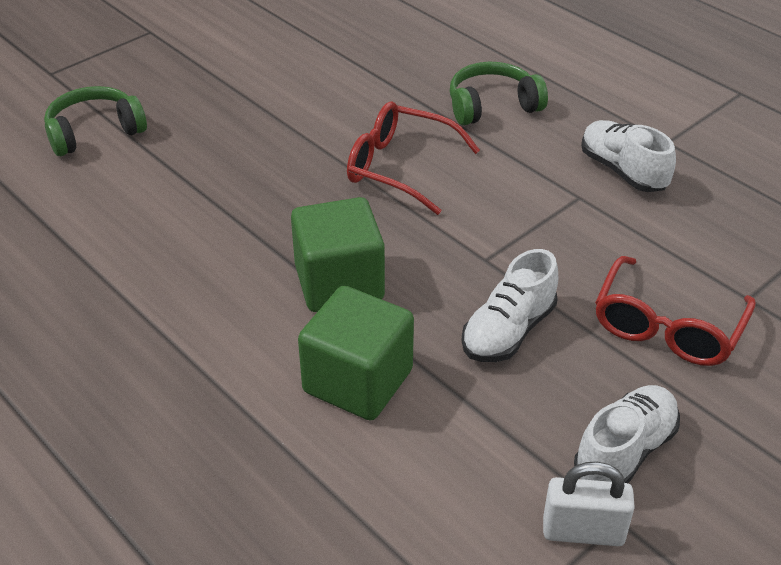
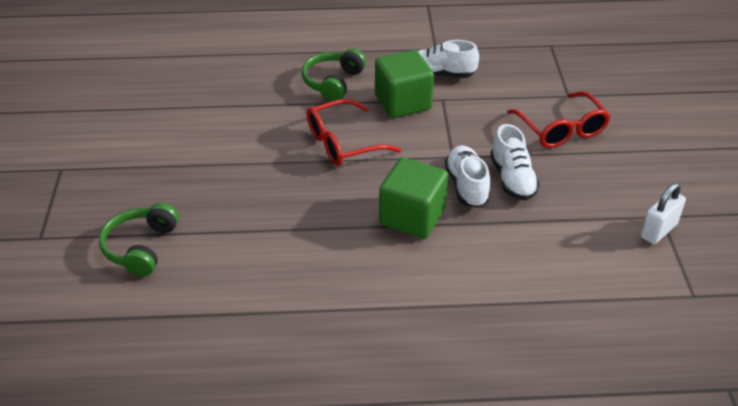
camera: 50 degrees left, 0 degrees up
green cube [298,286,414,420] -> green cube moved to [375,50,434,118]
white shoe [574,385,680,483] -> white shoe moved to [445,146,490,208]

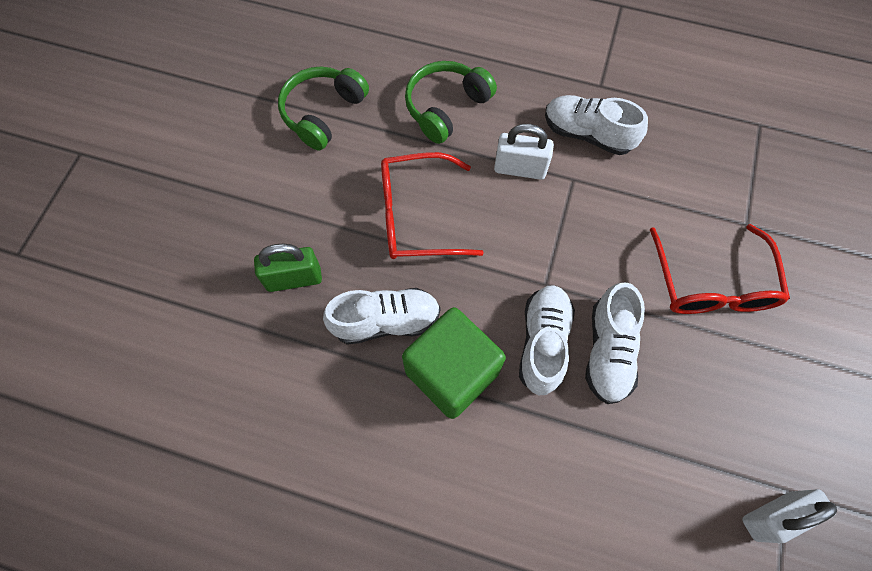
camera: 20 degrees right, 25 degrees up
green headphones [99,203,179,276] -> green headphones moved to [278,66,369,150]
green cube [375,50,434,118] -> white padlock [494,124,554,180]
none -> green padlock [254,243,322,292]
none -> white shoe [323,288,440,345]

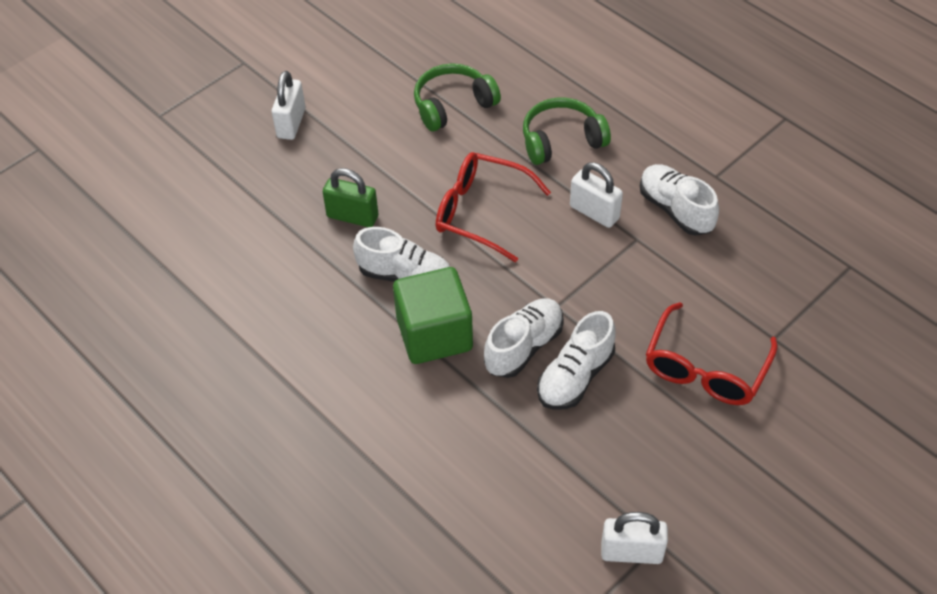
camera: 30 degrees right, 15 degrees down
none -> white padlock [272,71,306,140]

